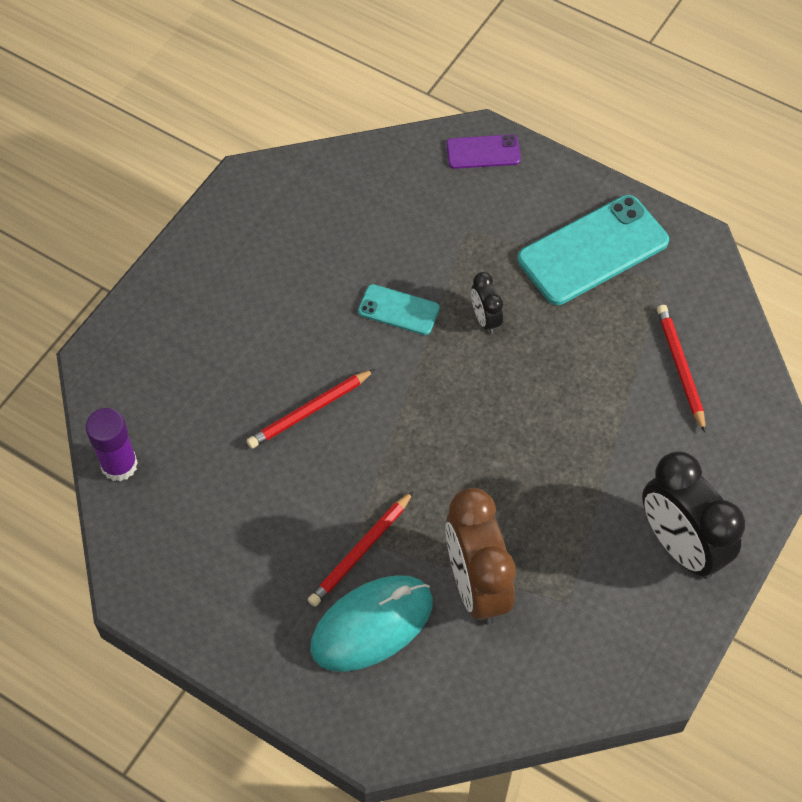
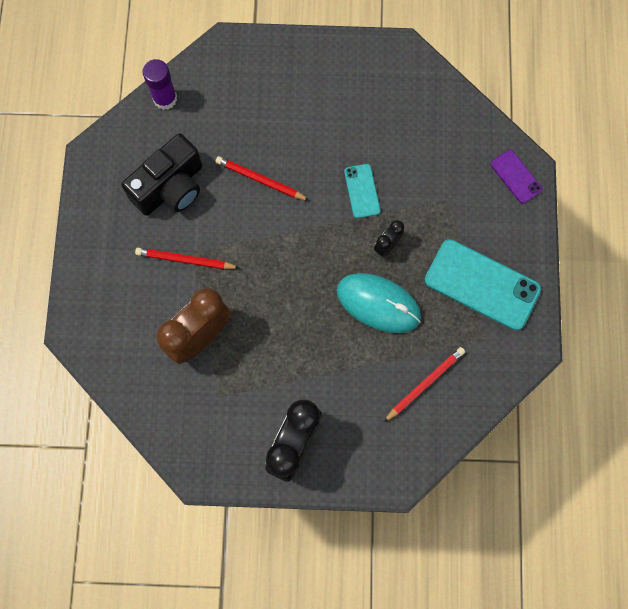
camera: 60 degrees right, 15 degrees up
turquoise mouse [310,575,433,672] -> turquoise mouse moved to [337,273,421,333]
none -> black camera [122,133,202,216]

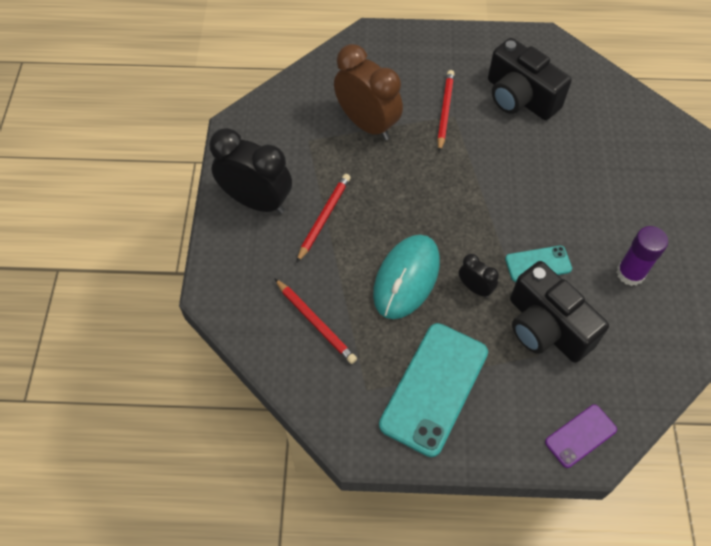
camera: 90 degrees right, 15 degrees down
purple glue stick [142,59,177,110] -> purple glue stick moved to [617,226,668,286]
red pencil [215,156,310,201] -> red pencil moved to [296,174,351,263]
none -> black camera [510,261,609,363]

